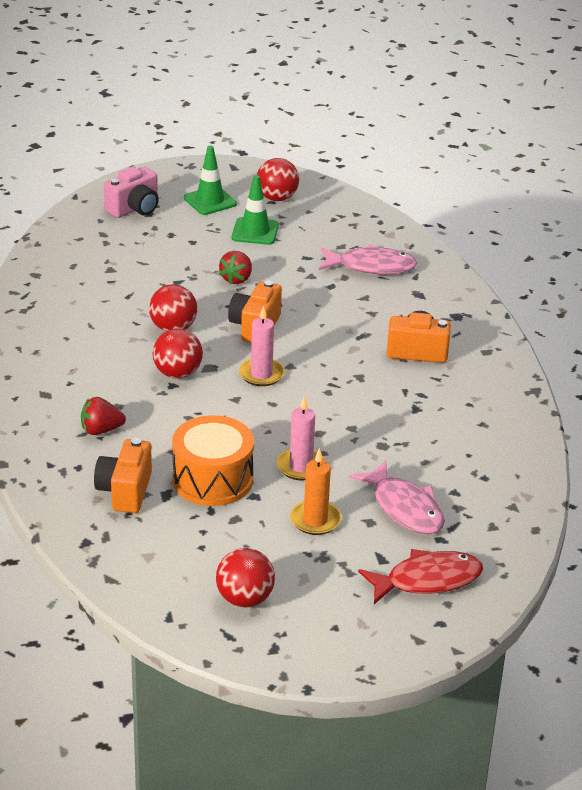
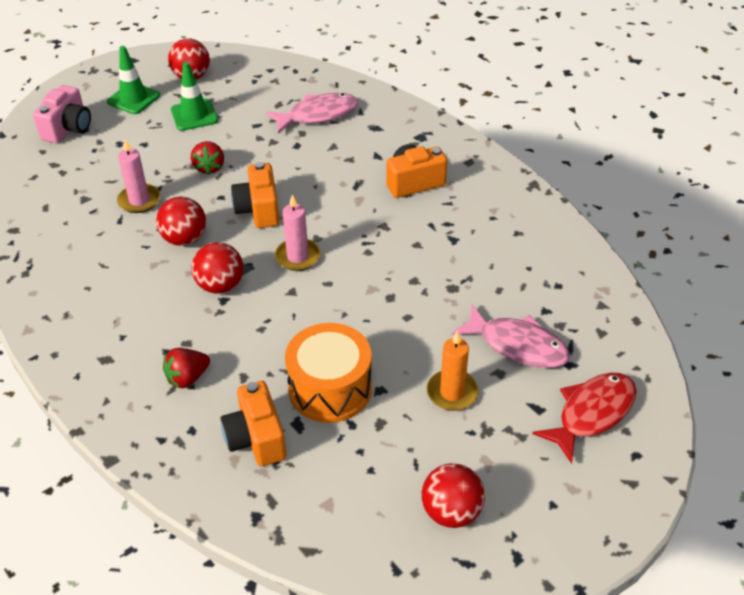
camera: 25 degrees left, 10 degrees up
pink candle [277,396,325,480] -> pink candle moved to [117,140,160,213]

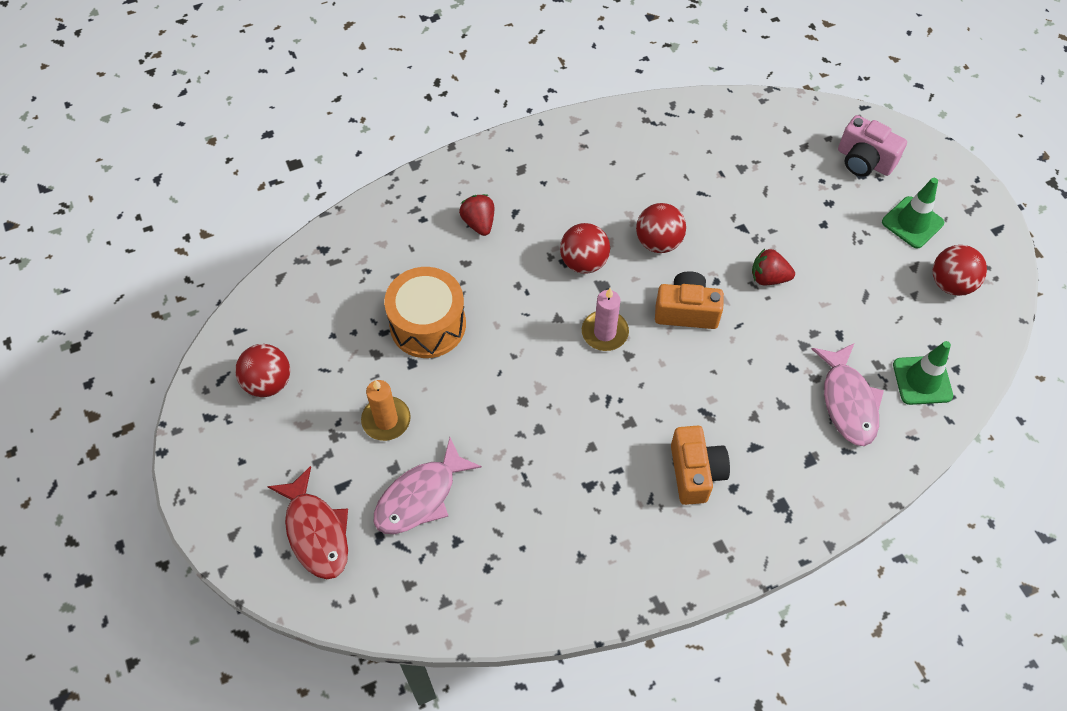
camera: 105 degrees right, 15 degrees up
pink candle [117,140,160,213] -> none
green traffic cone [171,62,218,131] -> green traffic cone moved to [893,341,953,405]
orange camera [221,381,286,466] -> none

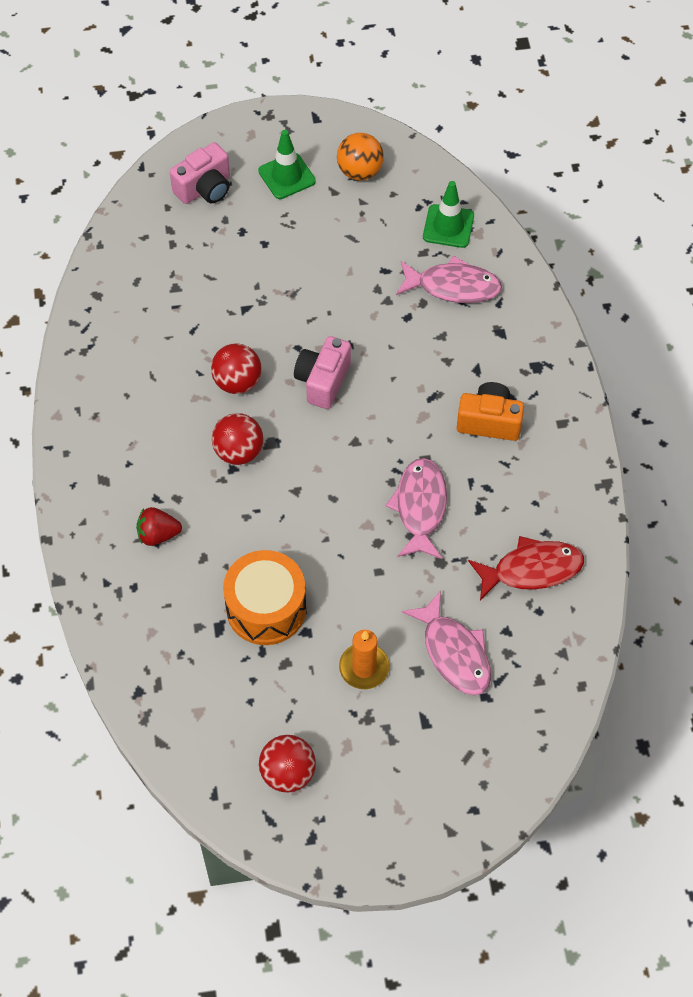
camera: 75 degrees left, 0 degrees up
red fish [267,466,348,579] -> red fish moved to [468,536,584,600]
pink candle [582,288,629,351] -> none
orange camera [655,271,724,329] -> pink camera [294,336,351,409]
red strawberry [752,249,795,285] -> none
red ball [932,245,987,296] -> orange ball [337,133,384,181]
none -> pink fish [386,458,447,559]

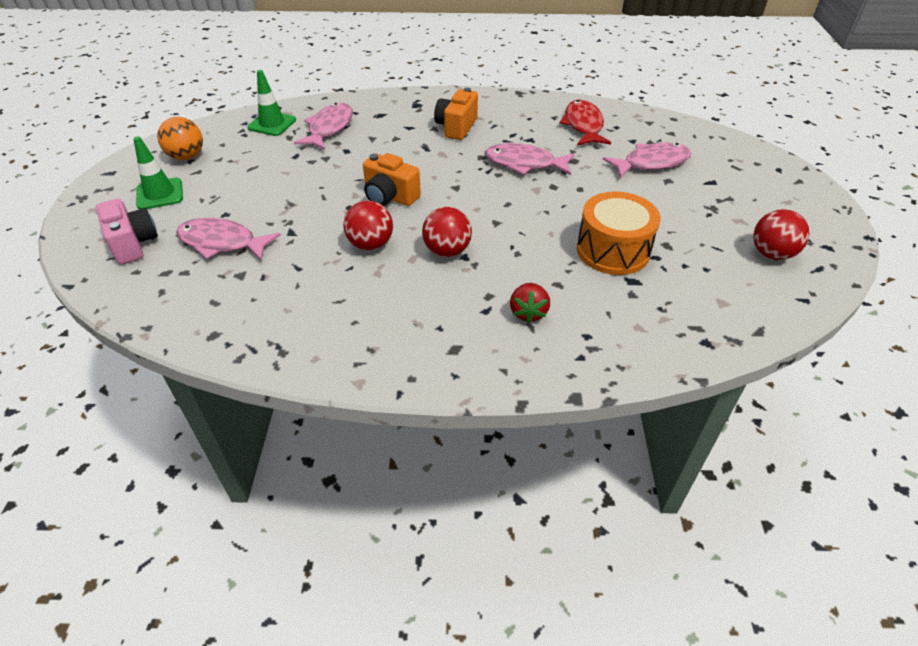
camera: 80 degrees left, 15 degrees down
pink camera [294,336,351,409] -> orange camera [363,153,421,206]
orange candle [339,630,390,689] -> none
none -> pink fish [176,218,281,260]

